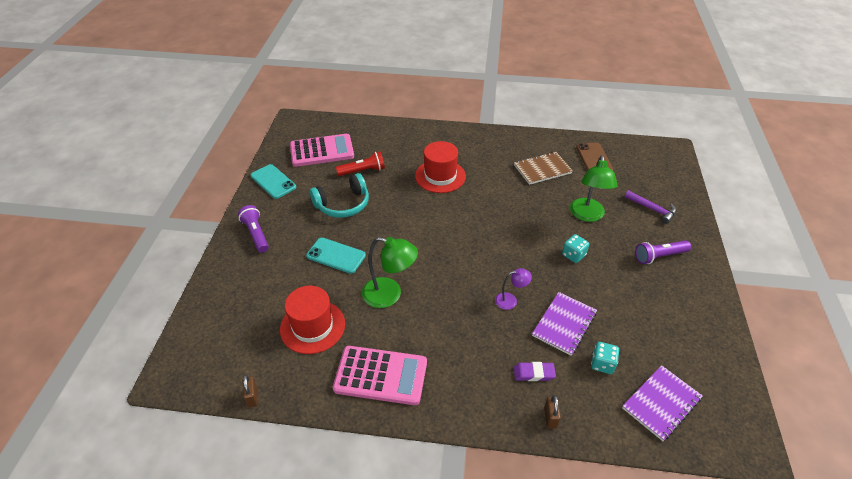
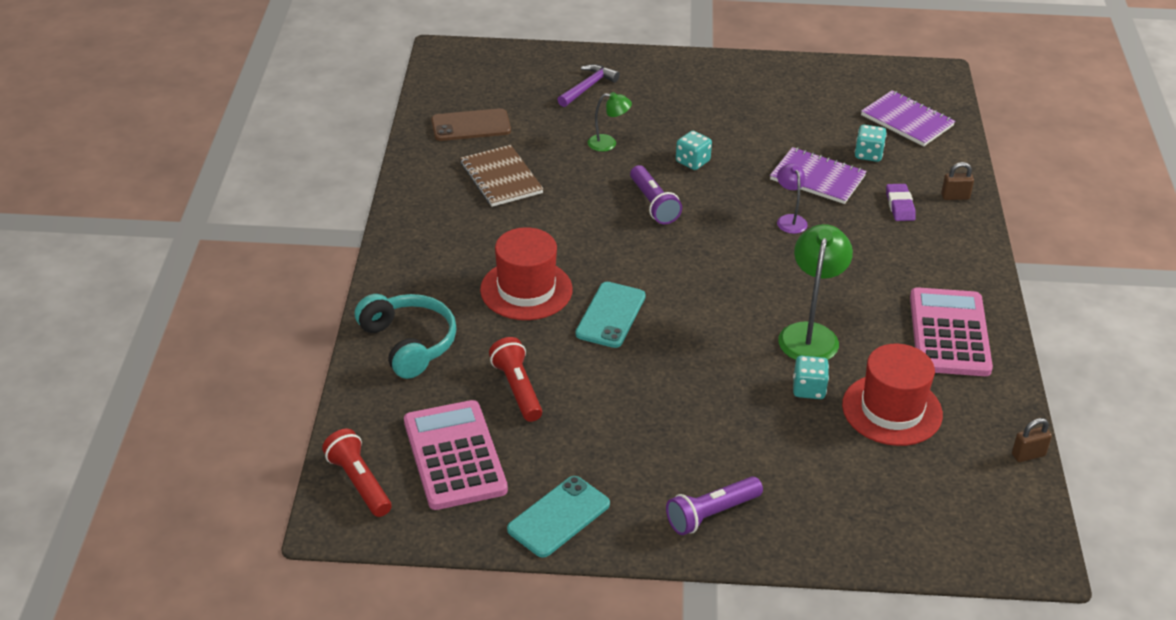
camera: 95 degrees left, 5 degrees down
turquoise phone [306,238,366,274] -> turquoise phone moved to [575,282,646,348]
turquoise headphones [310,173,369,218] -> turquoise headphones moved to [355,294,457,379]
green lamp [570,155,618,222] -> green lamp [588,92,632,152], size x0.55
purple flashlight [635,240,691,264] -> purple flashlight moved to [630,165,682,224]
none -> red flashlight [322,429,392,517]
none -> turquoise dice [793,356,829,399]

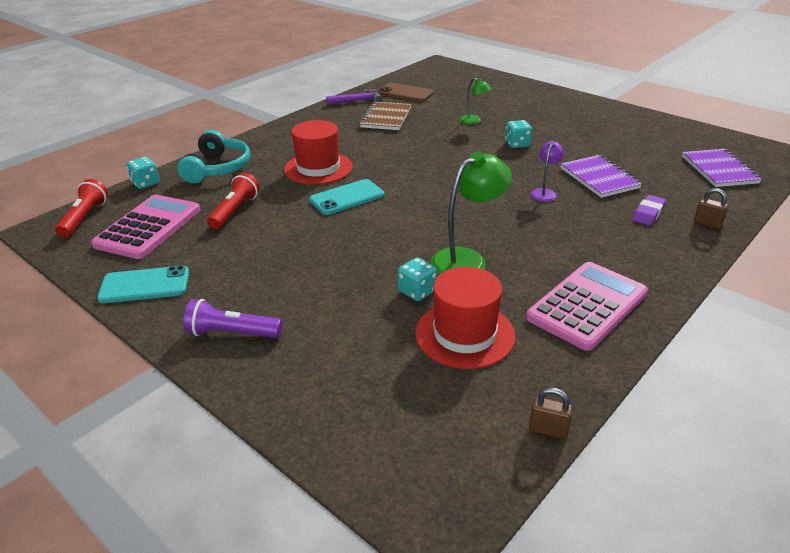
camera: 40 degrees right, 5 degrees down
purple hammer [557,64,620,107] -> purple hammer moved to [326,89,382,105]
purple flashlight [630,165,682,224] -> none
turquoise dice [855,125,887,162] -> turquoise dice moved to [127,157,160,189]

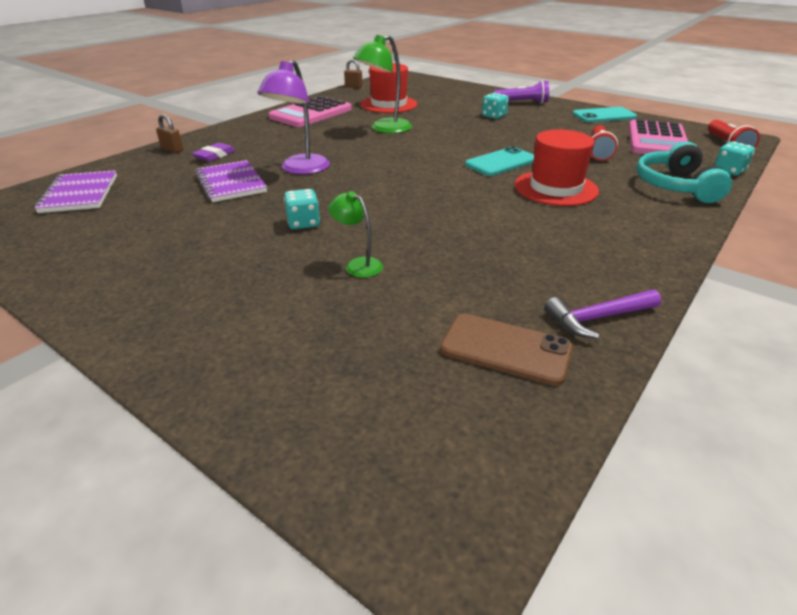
camera: 175 degrees right, 0 degrees up
brown notebook [360,102,412,130] -> none
turquoise dice [398,258,437,301] -> turquoise dice moved to [482,93,509,119]
purple lamp [530,141,565,202] -> purple lamp [258,60,330,174], size x1.81

